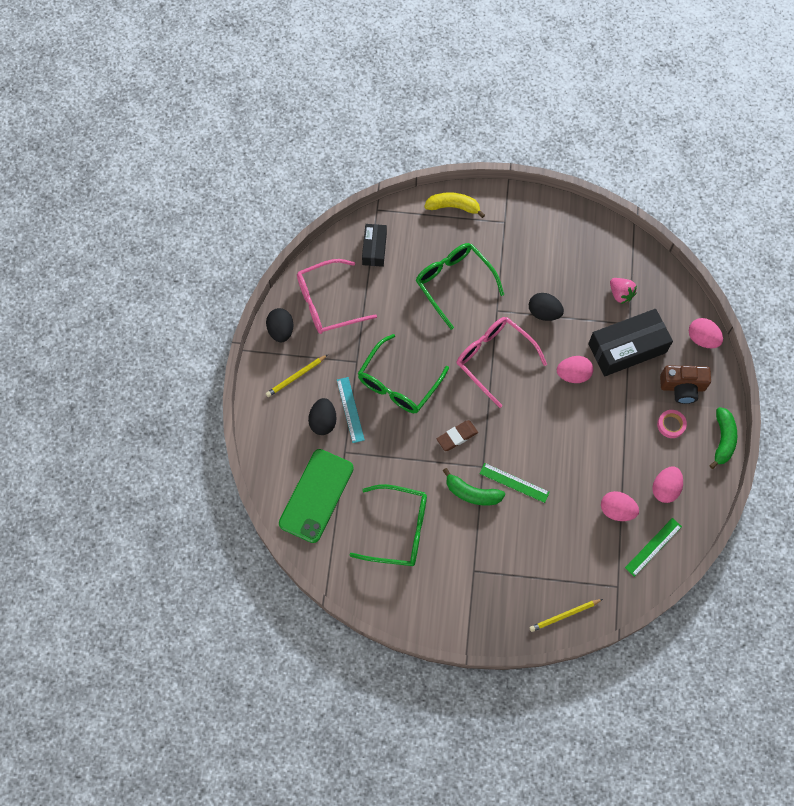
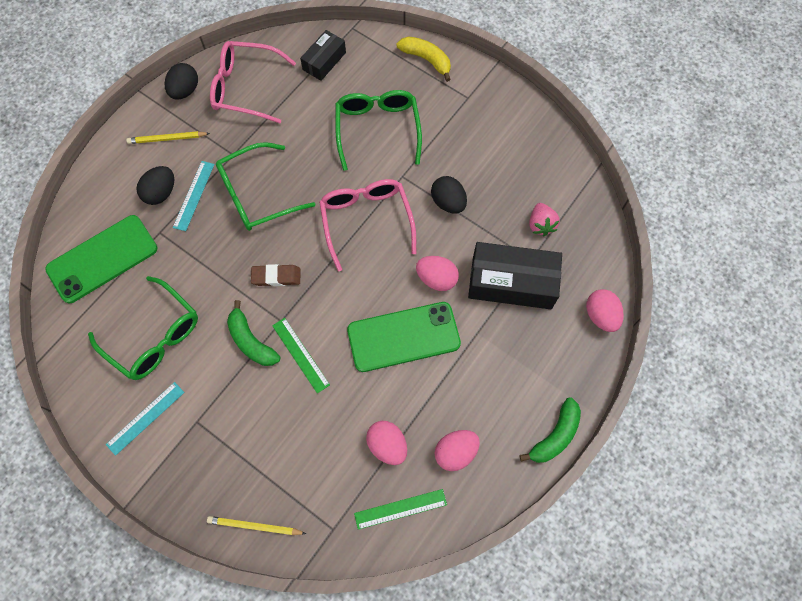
camera: 30 degrees right, 0 degrees up
pink tape [657,410,687,438] -> none
brown camera [660,365,711,404] -> none
none -> turquoise ruler [106,382,185,456]
none -> green phone [347,302,461,372]

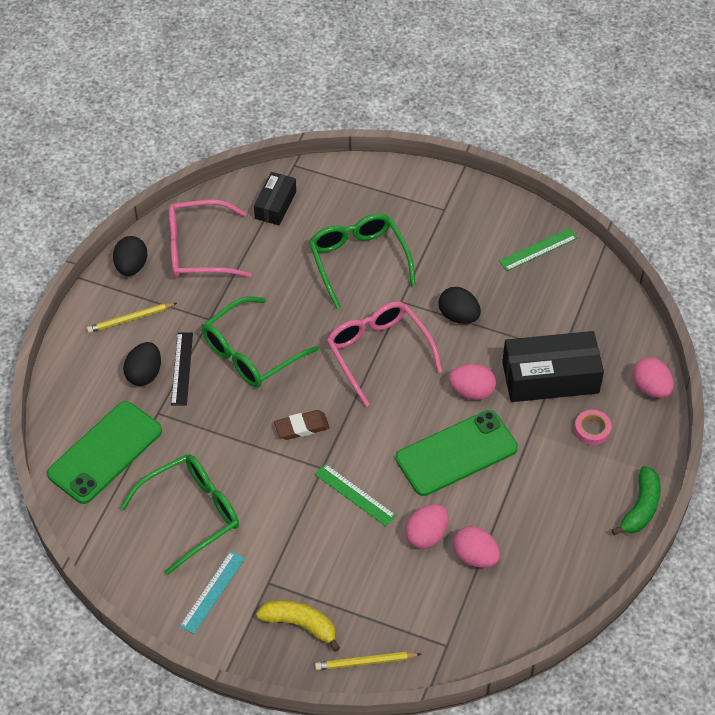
camera: 15 degrees left, 15 degrees down
green glasses [88,276,198,380] -> green glasses turned 60 degrees counterclockwise [120,454,239,575]
turquoise ruler [173,161,215,231] -> black ruler [171,332,193,406]
green banana [227,300,280,366] -> none
green ruler [354,489,447,530] -> green ruler moved to [499,228,577,271]
yellow banana [396,36,451,82] -> yellow banana moved to [256,600,340,652]
pink egg [435,430,480,471] -> pink egg moved to [405,504,449,549]
pink strawberry [529,203,560,236] -> none
none -> pink tape [574,410,612,445]

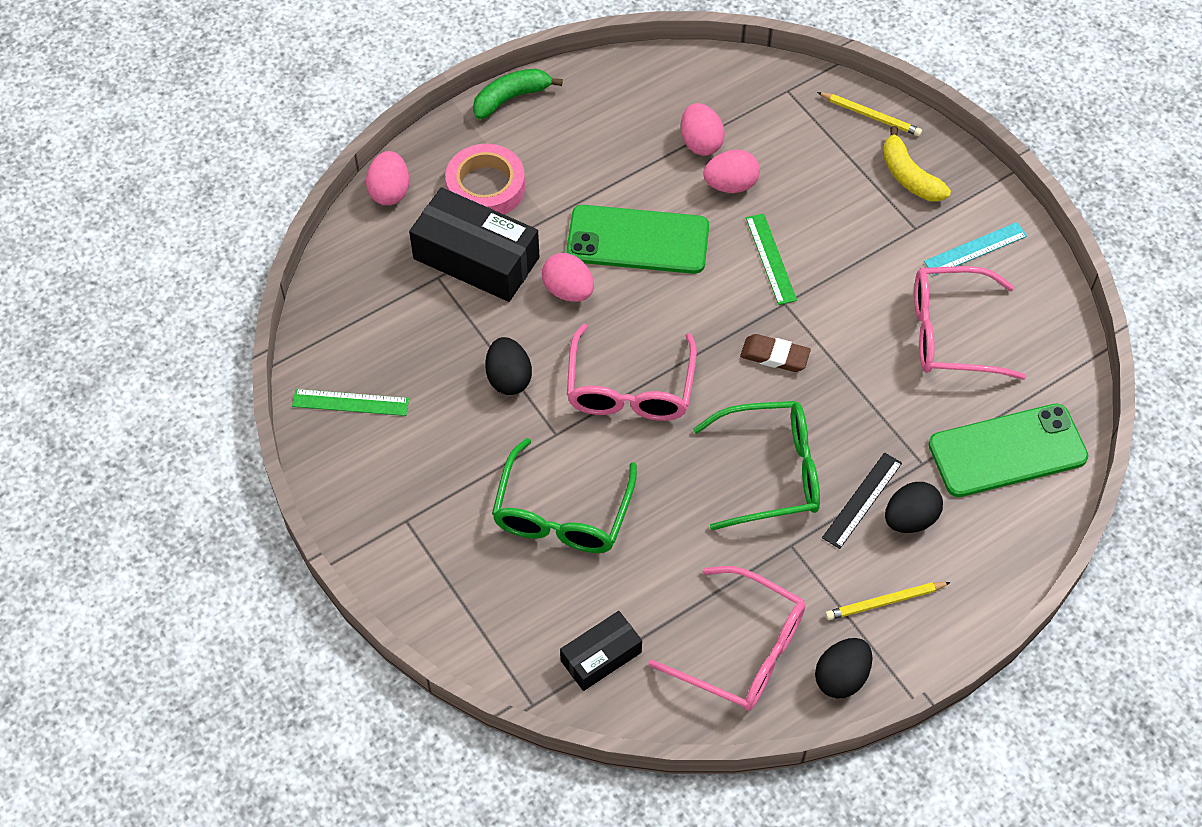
camera: 145 degrees left, 5 degrees up
yellow pencil [87,303,177,333] -> yellow pencil turned 150 degrees clockwise [825,582,951,620]
green glasses [120,454,239,575] -> pink glasses [914,266,1026,380]
pink tape [574,410,612,445] -> pink tape [445,144,525,215], size x1.84

